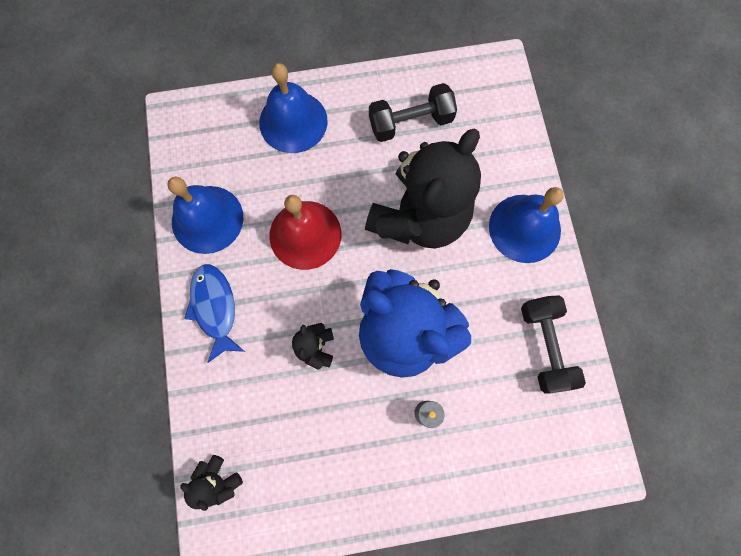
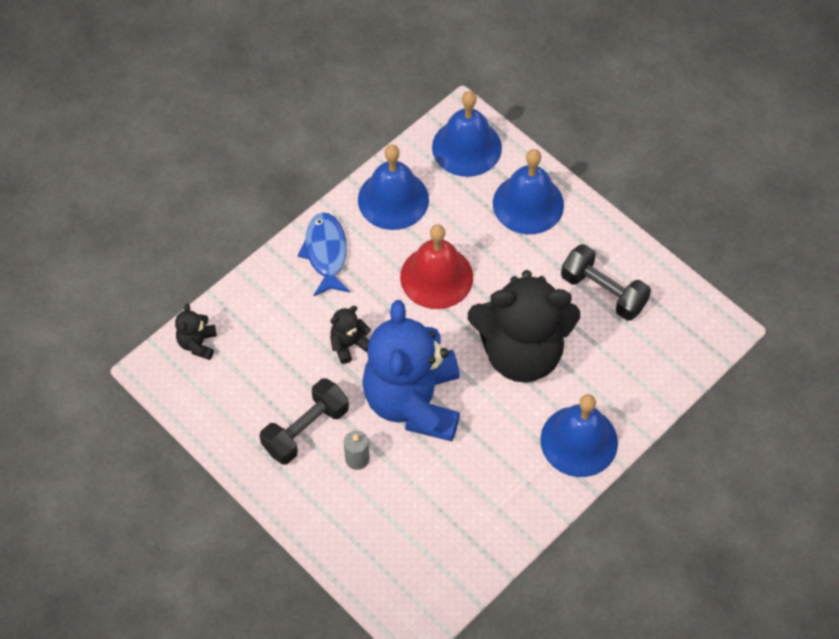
camera: 55 degrees right, 15 degrees down
blue fish [184,264,245,363] -> blue fish turned 45 degrees counterclockwise [298,212,350,296]
black dumbbell [521,295,586,394] -> black dumbbell moved to [260,378,349,465]
none -> blue bell [432,91,502,177]

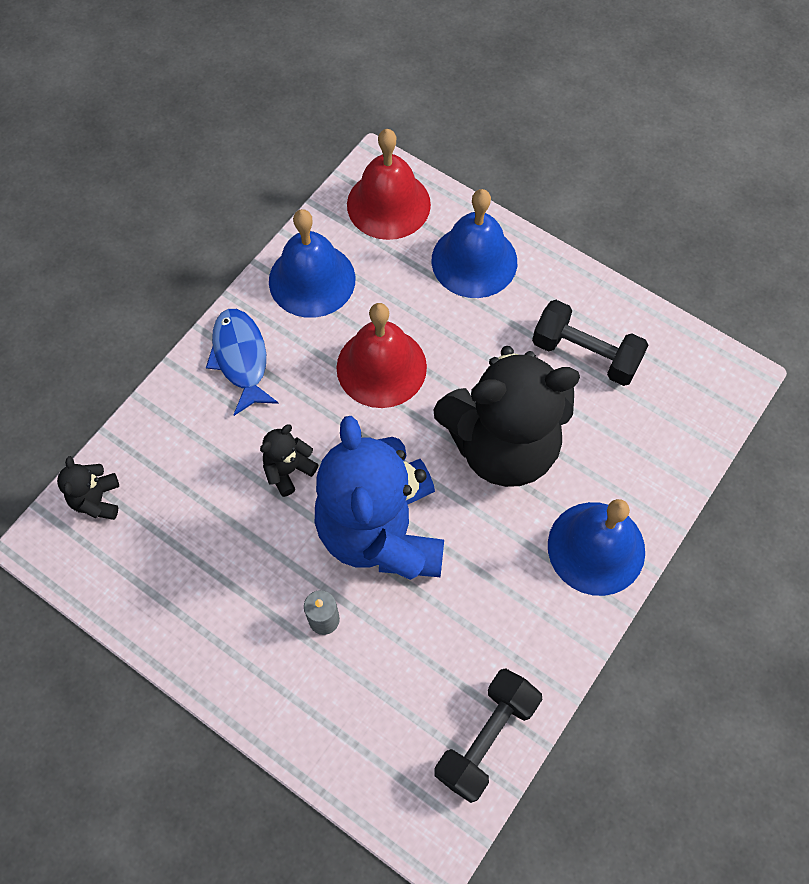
camera: 10 degrees left, 5 degrees up
black dumbbell [260,378,349,465] -> black dumbbell moved to [434,668,542,803]
blue bell [432,91,502,177] -> red bell [347,129,431,240]

